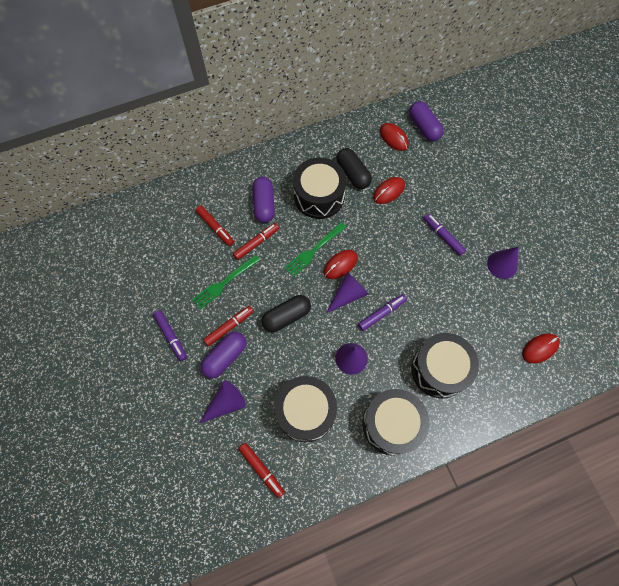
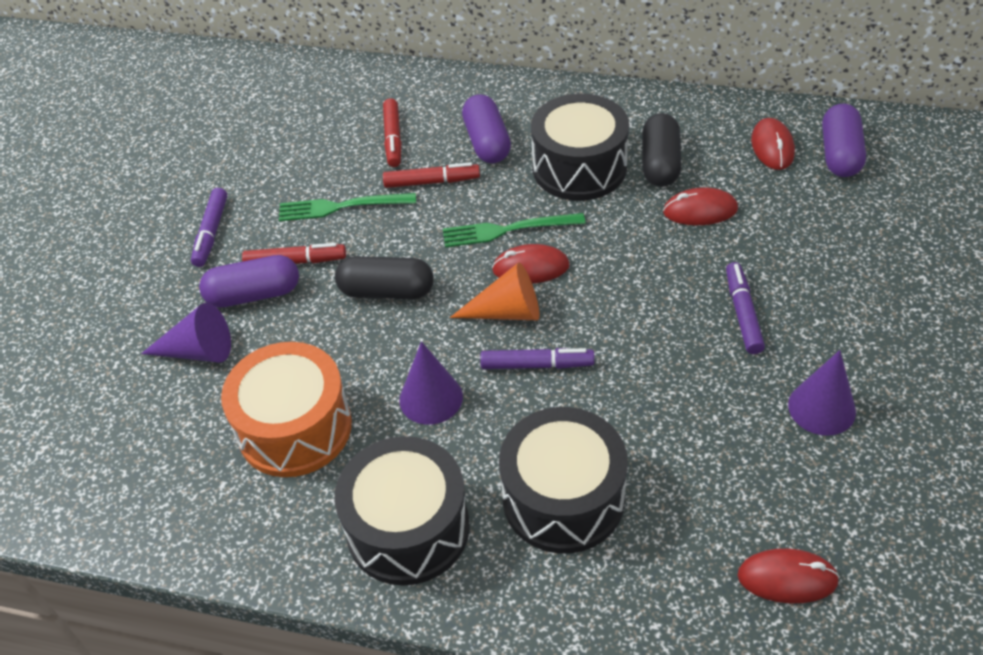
camera: 40 degrees right, 20 degrees down
red marker [239,443,285,498] -> none
purple capsule [252,177,275,223] -> purple capsule turned 45 degrees counterclockwise [462,94,511,163]
black drum [274,376,337,442] -> orange drum [221,342,352,477]
purple cone [327,271,369,313] -> orange cone [450,262,540,320]

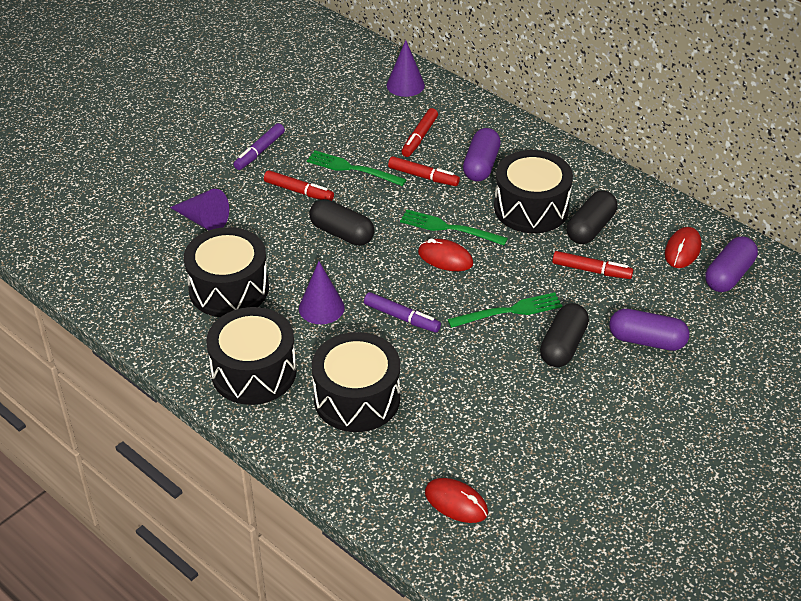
camera: 25 degrees right, 5 degrees down
purple capsule [199,255,299,308] -> purple capsule moved to [609,309,689,351]
orange drum [221,342,352,477] -> black drum [184,227,269,317]
orange cone [450,262,540,320] -> none
red mouse [663,187,738,225] -> red marker [552,251,633,279]
purple marker [726,262,765,354] -> black capsule [540,303,589,367]
purple cone [788,350,856,436] -> purple cone moved to [387,40,425,97]
none -> green fork [447,292,562,328]

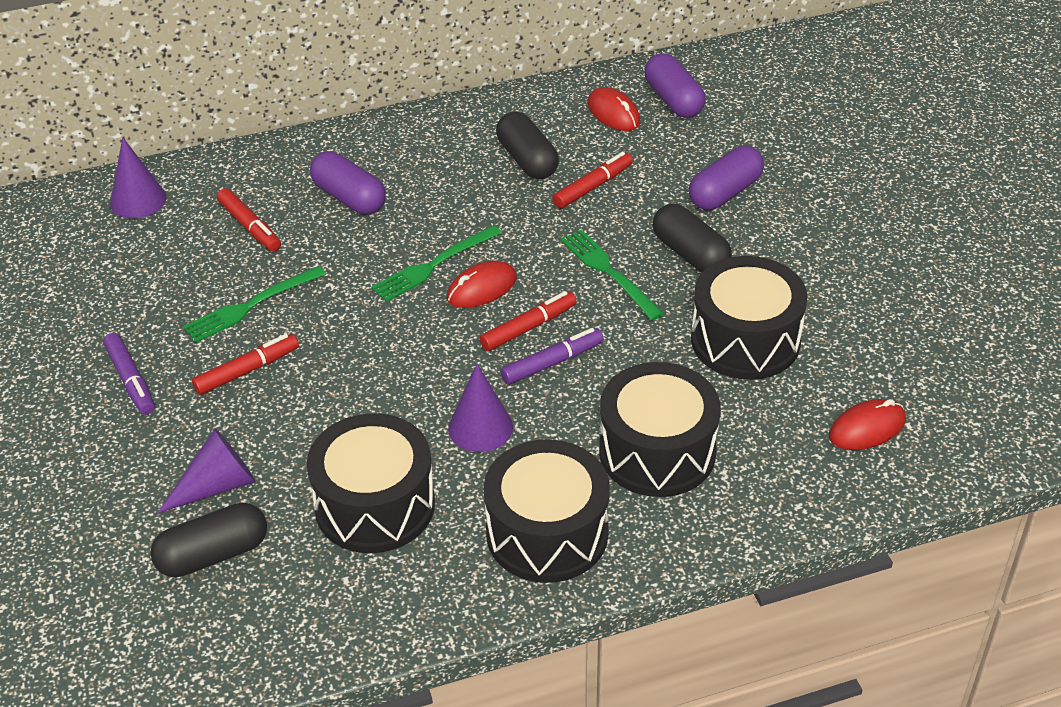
camera: 60 degrees left, 0 degrees up
black capsule [309,199,375,246] -> black capsule moved to [150,503,267,577]
red marker [388,156,460,186] -> red marker moved to [480,291,576,351]
green fork [447,292,562,328] -> green fork turned 45 degrees counterclockwise [561,230,664,321]
black drum [494,150,573,233] -> black drum moved to [691,256,807,380]

